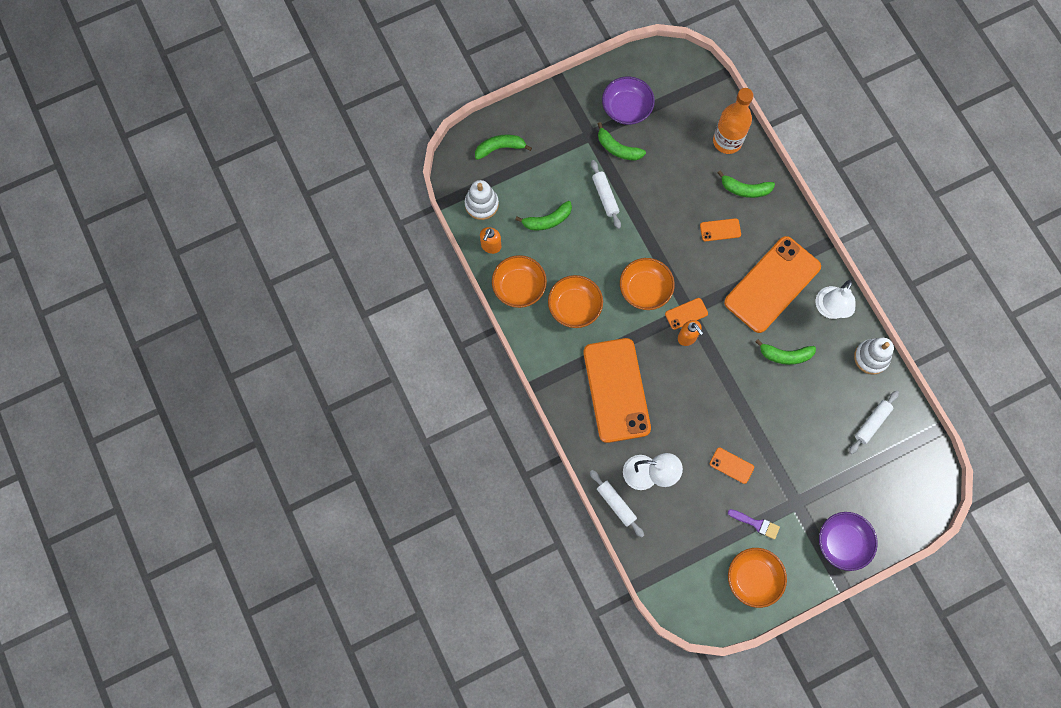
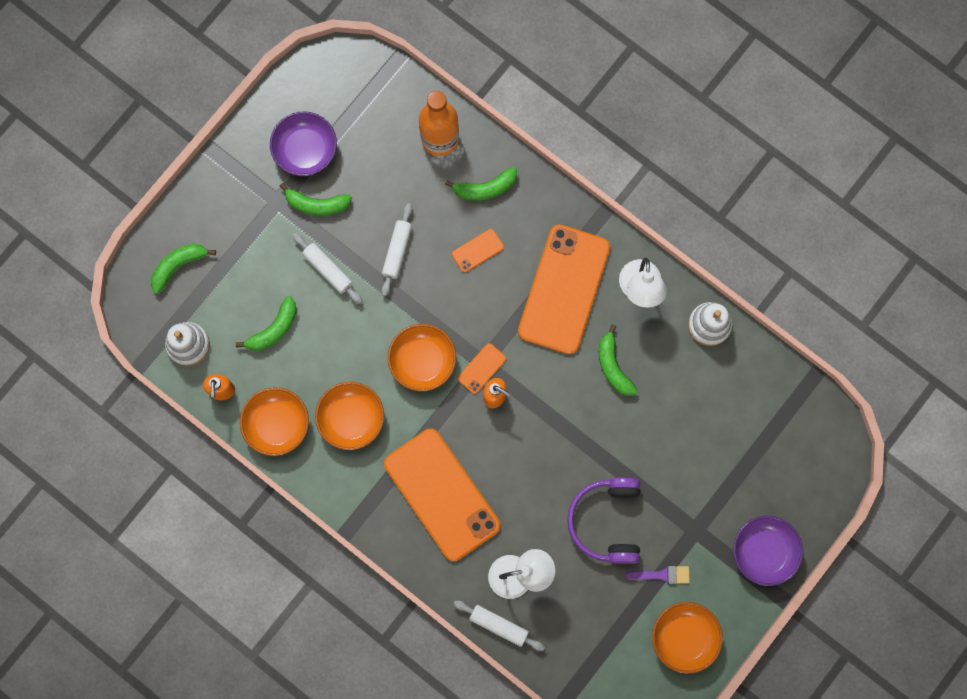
camera: 25 degrees left, 5 degrees up
orange phone [710,448,754,484] -> purple headphones [567,478,640,564]
green banana [755,339,816,365] -> green banana turned 90 degrees clockwise [599,324,638,396]
white rolling pin [849,391,899,454] -> white rolling pin moved to [381,203,412,296]

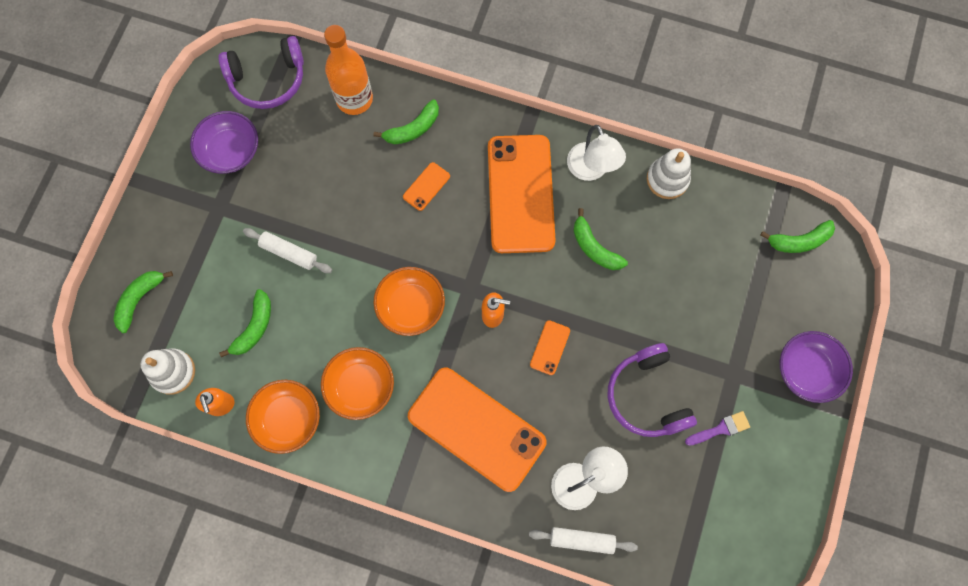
camera: 20 degrees left, 5 degrees down
green banana [280,183,352,216] -> green banana moved to [760,220,835,253]
white rolling pin [381,203,412,296] -> none
orange phone [458,343,506,394] -> orange phone moved to [530,320,570,375]
orange bowl [652,602,723,674] -> none
none -> purple headphones [218,36,304,109]

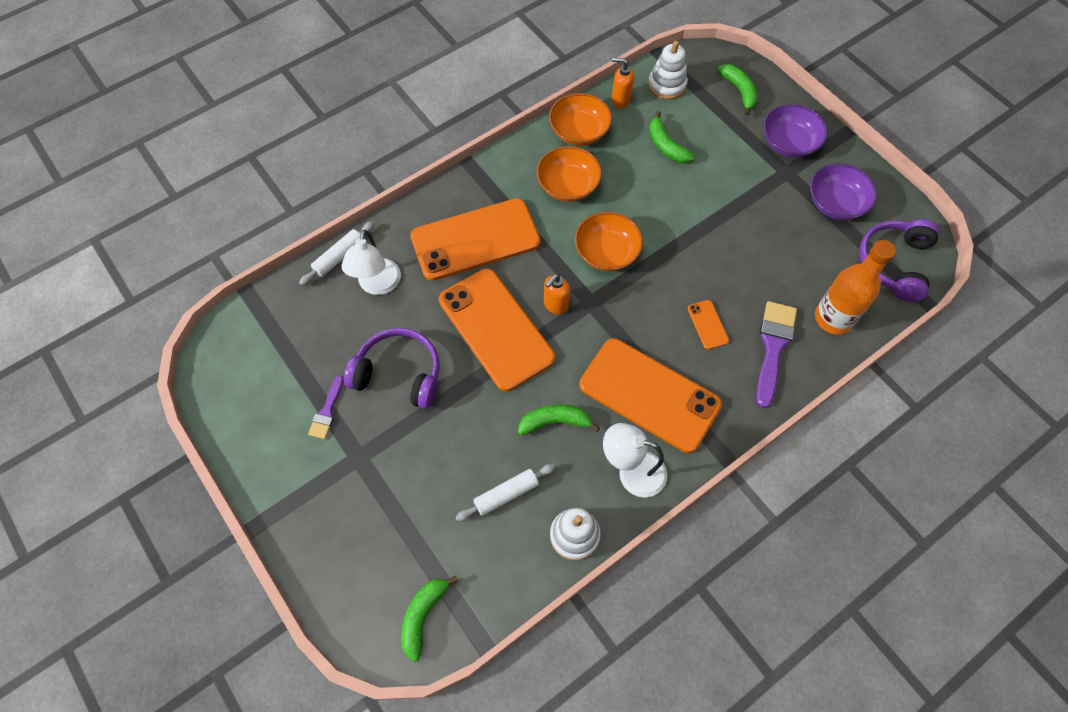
camera: 125 degrees right, 10 degrees down
white rolling pin [243,228,332,273] -> white rolling pin moved to [455,464,556,522]
green banana [373,99,439,145] -> purple brush [756,301,797,408]
orange phone [530,320,570,375] -> orange phone [439,269,555,391], size x2.49
purple bowl [780,331,853,403] -> purple bowl moved to [763,104,828,158]

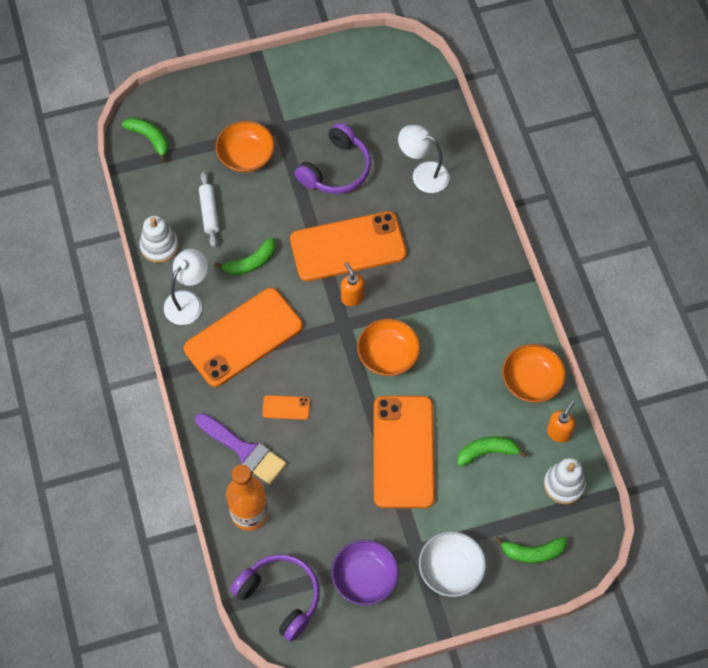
camera: 110 degrees right, 0 degrees up
white rolling pin [299,221,375,286] -> none
purple brush [308,376,344,439] -> none
orange phone [410,198,540,281] -> orange phone moved to [374,396,435,508]
green banana [518,404,600,435] -> green banana turned 45 degrees clockwise [214,237,276,275]
orange bowl [536,146,602,202] -> orange bowl moved to [215,121,275,173]
purple bowl [763,104,828,158] -> white bowl [419,531,486,597]

